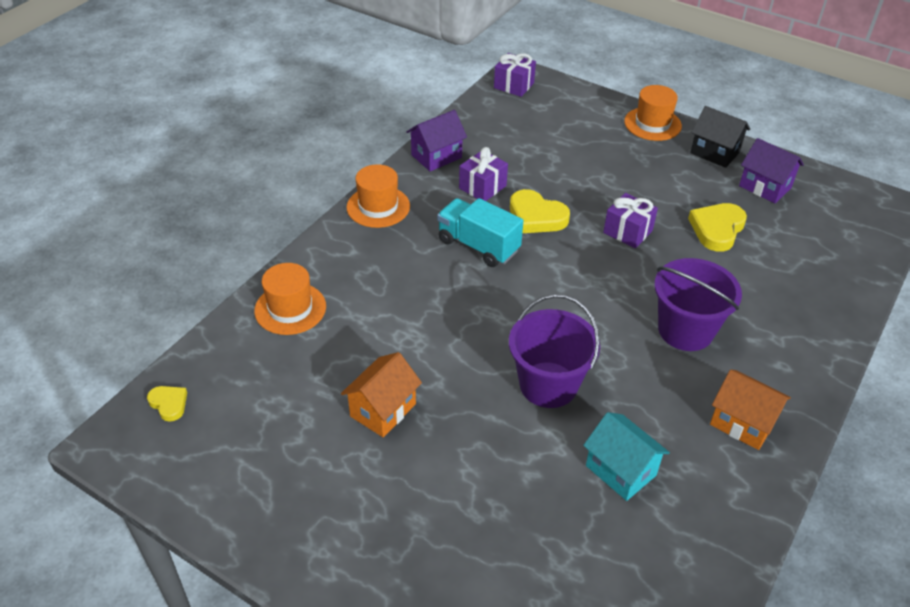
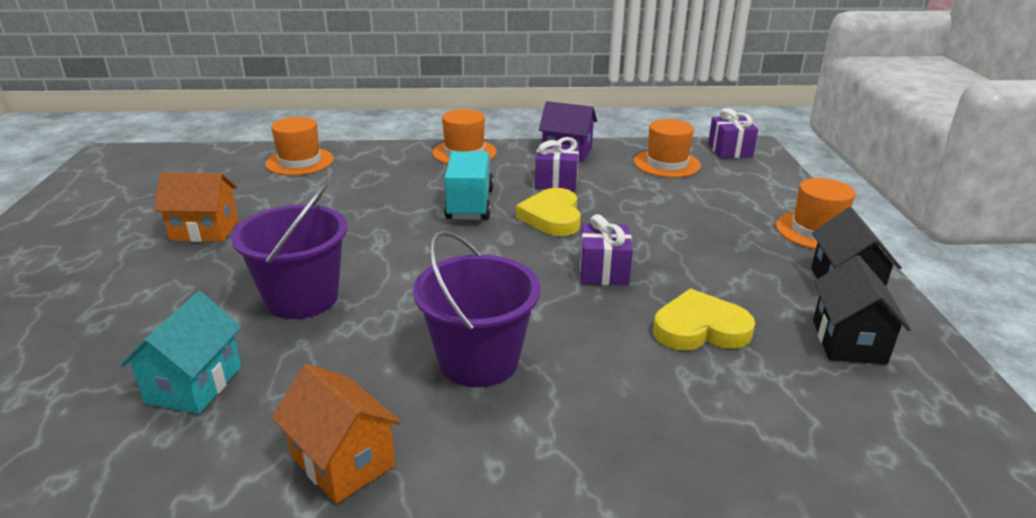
camera: 55 degrees right, 15 degrees down
yellow heart [147,386,187,422] -> none
orange house [710,370,791,450] -> orange house turned 45 degrees counterclockwise [271,364,402,504]
purple house [739,138,804,203] -> black house [813,255,911,365]
none -> orange hat [634,119,701,178]

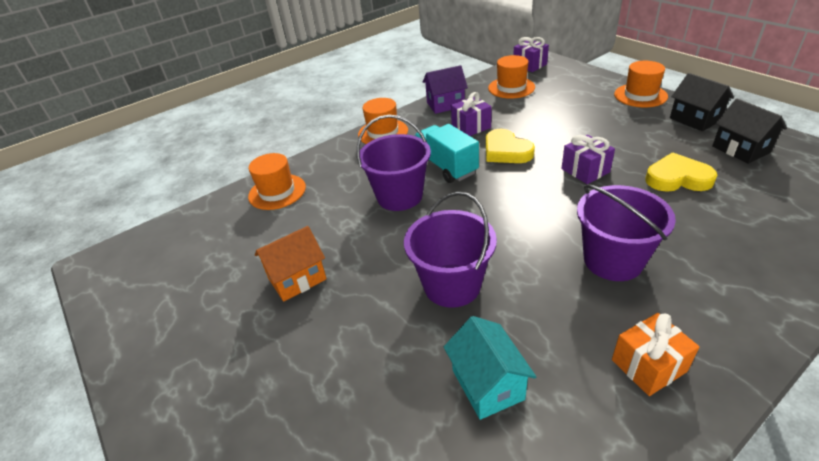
camera: 30 degrees left, 10 degrees up
orange house [271,364,402,504] -> orange gift [612,313,700,396]
yellow heart [653,289,755,351] -> yellow heart turned 45 degrees clockwise [645,153,717,192]
none -> purple bucket [357,115,431,211]

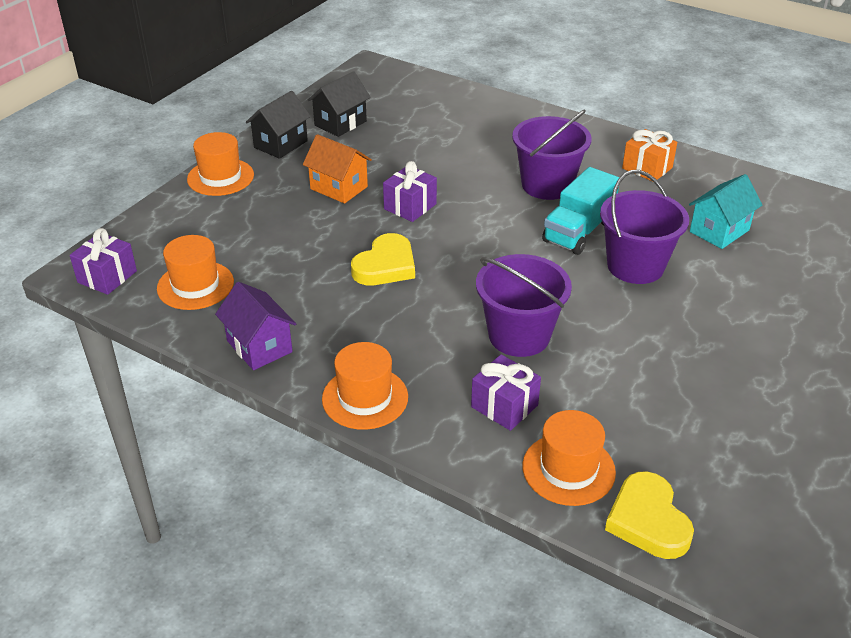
camera: 115 degrees left, 0 degrees up
orange house [255,226,327,302] -> orange house moved to [303,134,372,204]
turquoise truck [414,124,479,183] -> turquoise truck moved to [542,167,619,255]
purple gift [451,92,492,136] -> purple gift moved to [471,354,541,431]
yellow heart [645,153,717,192] -> yellow heart moved to [605,471,694,559]

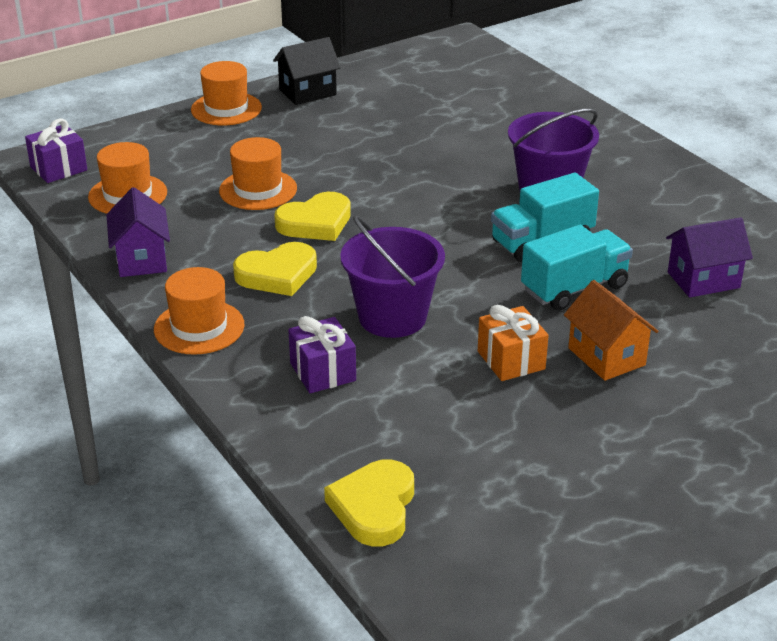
camera: 25 degrees right, 5 degrees down
orange house [303,134,372,204] -> orange house moved to [564,280,659,381]
black house [308,71,371,137] -> none
purple gift [383,161,437,222] -> none
orange hat [523,410,616,506] -> orange hat moved to [219,137,297,210]
purple bucket [600,170,689,284] -> turquoise truck [521,225,633,311]
orange gift [622,129,677,182] -> orange gift moved to [478,305,549,381]
turquoise house [689,174,762,249] -> purple house [666,217,753,298]
none -> yellow heart [233,242,317,296]

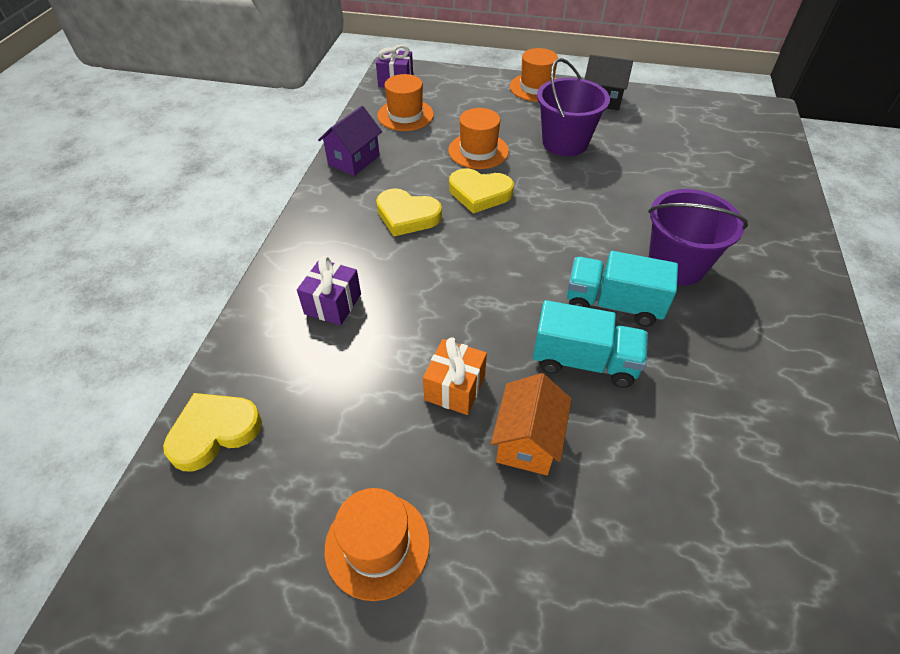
camera: 45 degrees right, 15 degrees up
orange hat [154,267,244,355] -> orange hat moved to [325,488,430,601]
purple bucket [340,215,445,338] -> purple bucket moved to [537,58,610,156]
purple house [666,217,753,298] -> none

